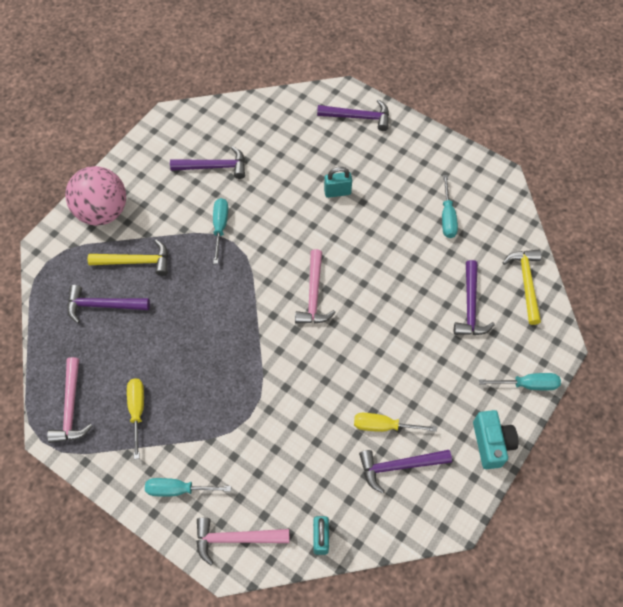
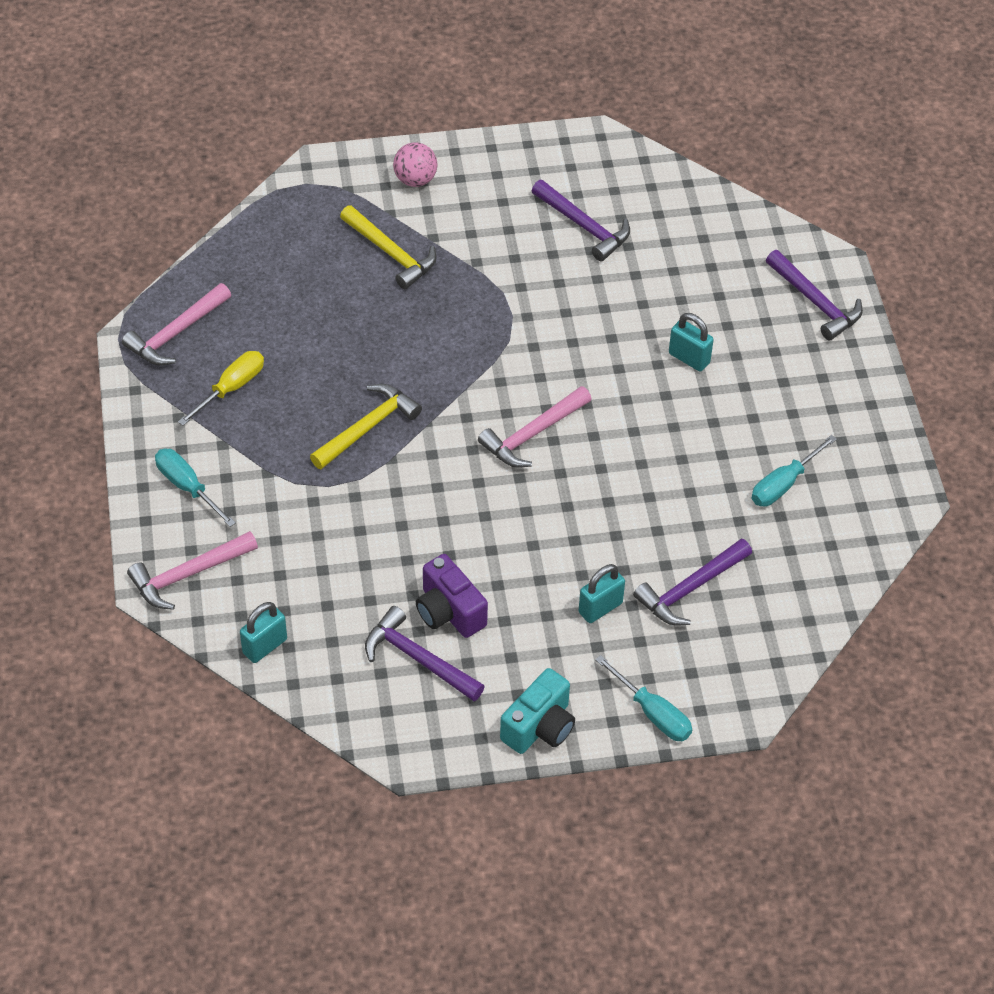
camera: 45 degrees right, 10 degrees down
pink ball [65,166,126,225] -> pink ball [393,142,437,187], size x0.52
purple hammer [68,285,150,323] -> none
pink hammer [196,518,289,565] -> pink hammer turned 75 degrees counterclockwise [127,531,258,610]
turquoise screwdriver [213,198,228,264] -> none
yellow screwdriver [354,413,437,432] -> purple camera [416,554,488,638]
yellow hammer [503,250,541,325] -> yellow hammer moved to [310,384,422,469]
none -> turquoise padlock [579,564,625,623]

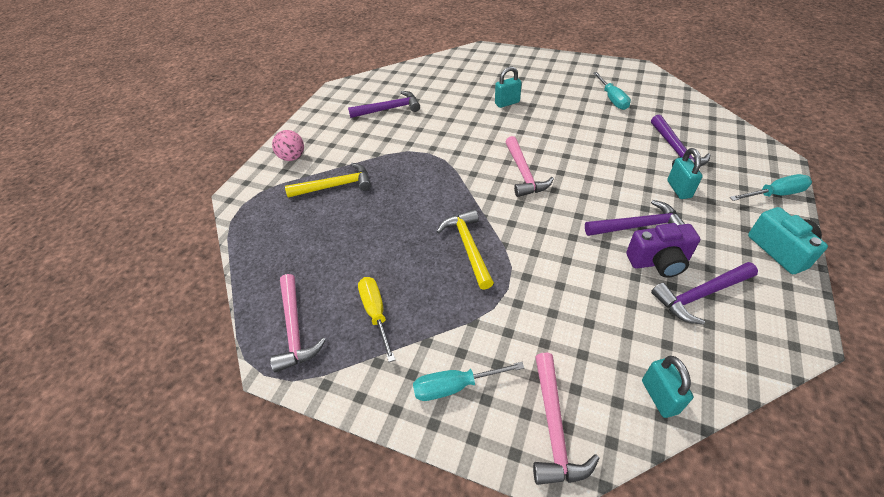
camera: 55 degrees left, 5 degrees down
purple hammer [766,250,863,341] -> purple hammer moved to [585,200,685,236]

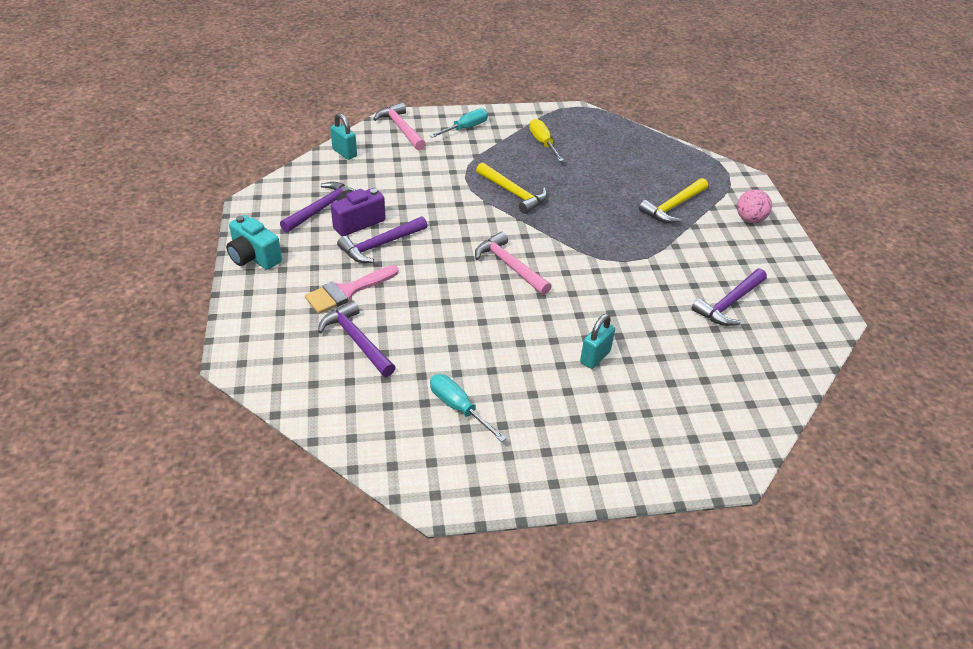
camera: 145 degrees right, 5 degrees down
pink hammer [270,274,326,373] -> none
yellow screwdriver [358,277,395,362] -> yellow screwdriver turned 150 degrees counterclockwise [529,119,564,162]
turquoise padlock [667,148,703,199] -> pink brush [305,265,399,314]
turquoise screwdriver [730,174,812,201] -> none

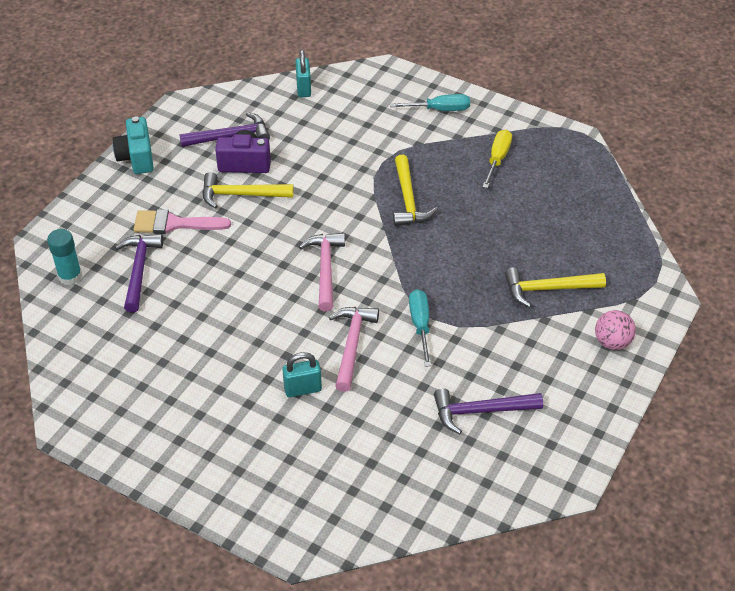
camera: 40 degrees right, 5 degrees up
purple hammer [337,216,427,263] -> yellow hammer [202,172,294,209]
pink hammer [373,103,426,150] -> pink hammer moved to [329,307,379,392]
turquoise screwdriver [430,374,507,442] -> turquoise screwdriver moved to [409,289,431,367]
none -> turquoise glue stick [47,229,82,285]

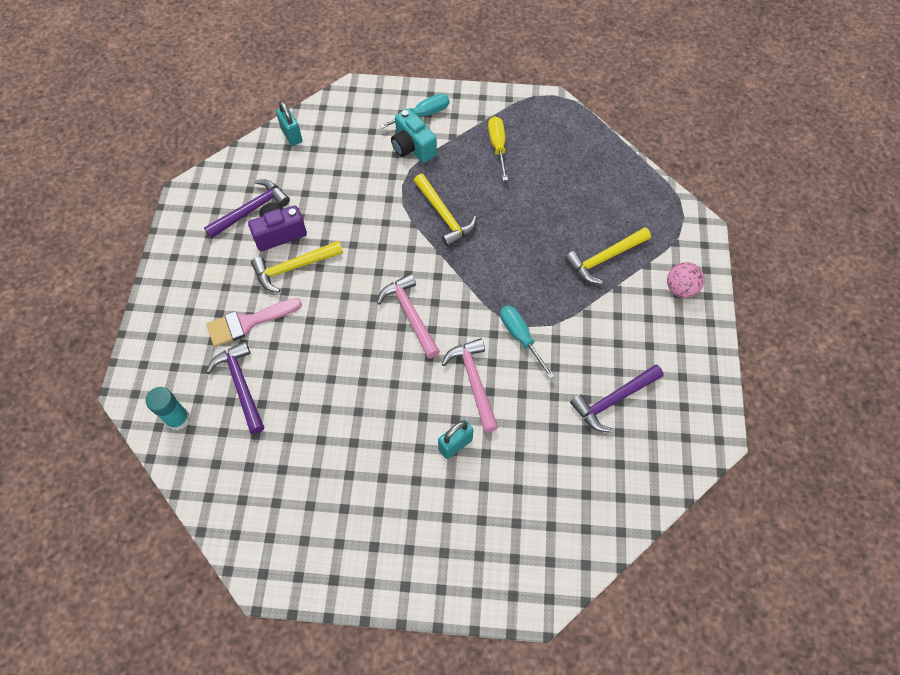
camera: 25 degrees left, 15 degrees up
turquoise camera [112,116,154,174] -> turquoise camera moved to [391,108,437,163]

